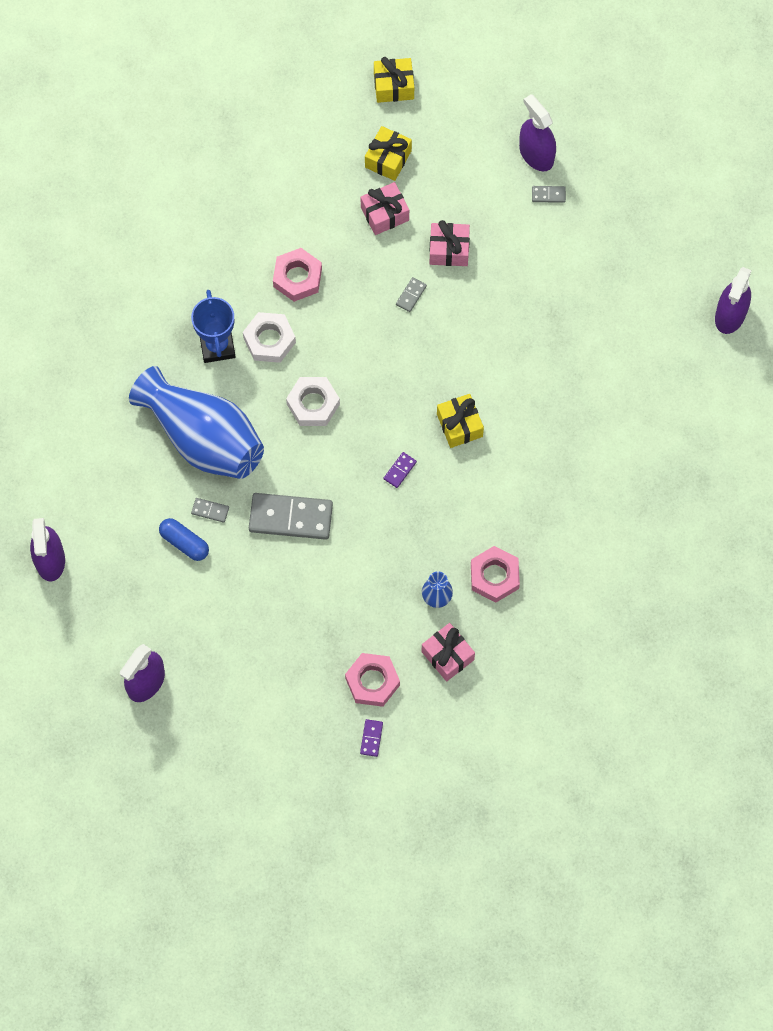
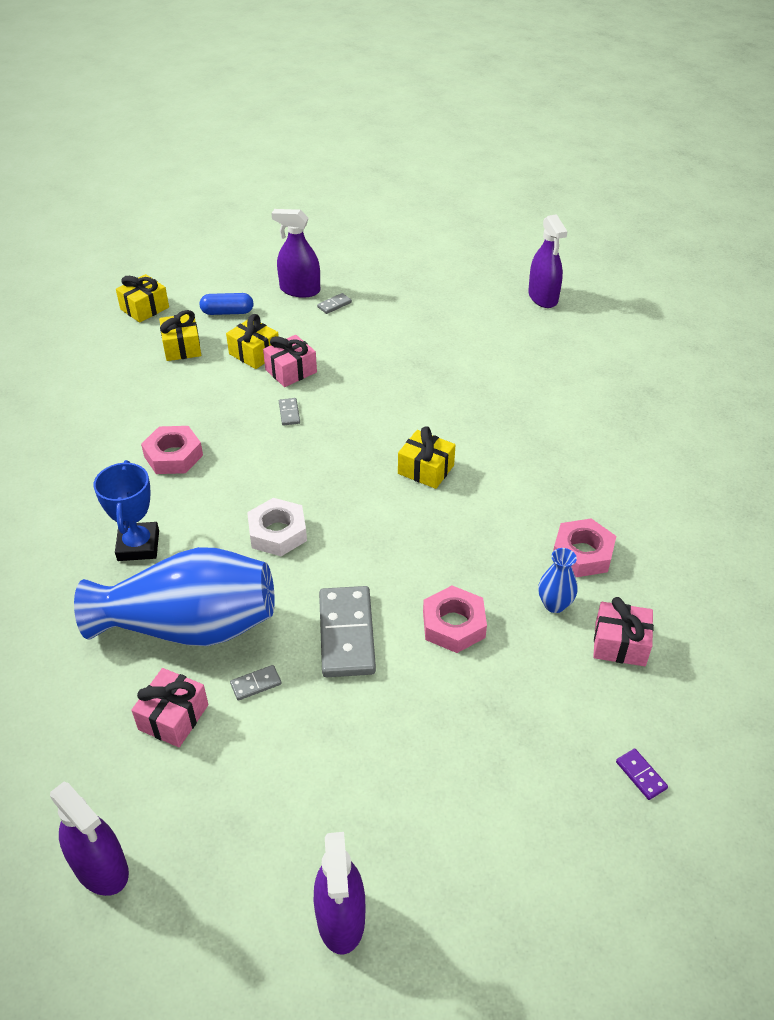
camera: 40 degrees left, 25 degrees down
blue capsule [159,518,209,561] -> blue capsule moved to [200,293,254,315]
blue trophy [191,290,236,363] -> blue trophy turned 45 degrees clockwise [94,460,159,561]
white nut [243,312,296,363] -> none
grey domino [249,493,333,540] -> grey domino turned 60 degrees counterclockwise [319,586,376,677]
pink nut [345,653,400,707] -> pink nut moved to [423,586,487,653]
pink gift [361,182,409,235] -> pink gift moved to [131,668,208,747]
purple domino [384,452,417,488] -> none
none -> yellow gift [226,314,279,369]

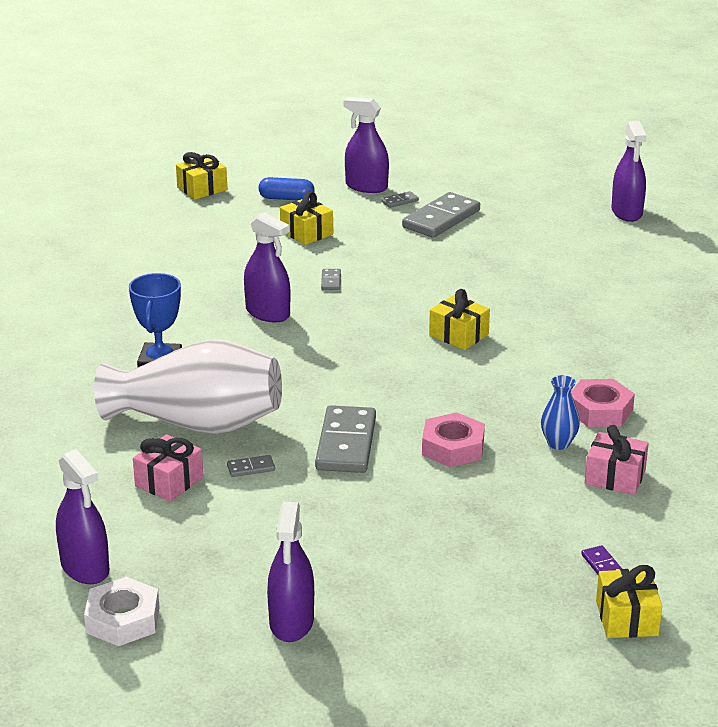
camera: 10 degrees right, 15 degrees down
blue vase [74,547,275,646] -> white vase [94,339,282,434]
pink nut [141,426,203,474] -> none
yellow gift [159,310,201,361] -> yellow gift moved to [596,565,662,638]
white nut [247,498,307,556] -> white nut moved to [84,577,160,646]
pink gift [263,335,317,387] -> none
none -> purple spray bottle [244,212,290,322]
none -> grey domino [402,192,480,238]

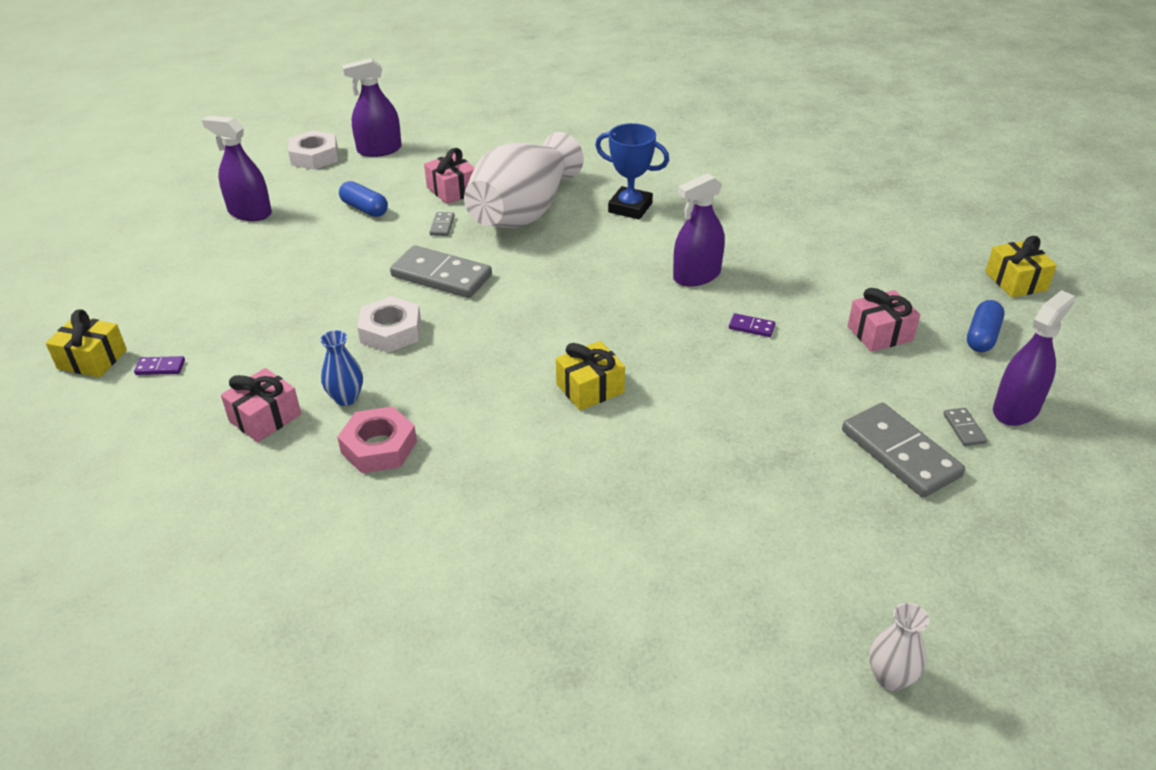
camera: 110 degrees right, 10 degrees up
yellow gift [280,191,333,245] -> pink gift [848,288,920,352]
grey domino [321,269,341,290] -> purple domino [729,313,775,337]
pink nut [422,412,485,467] -> white nut [357,296,421,353]
purple spray bottle [612,120,647,222] -> white vase [869,603,929,691]
none -> blue capsule [339,181,388,217]

